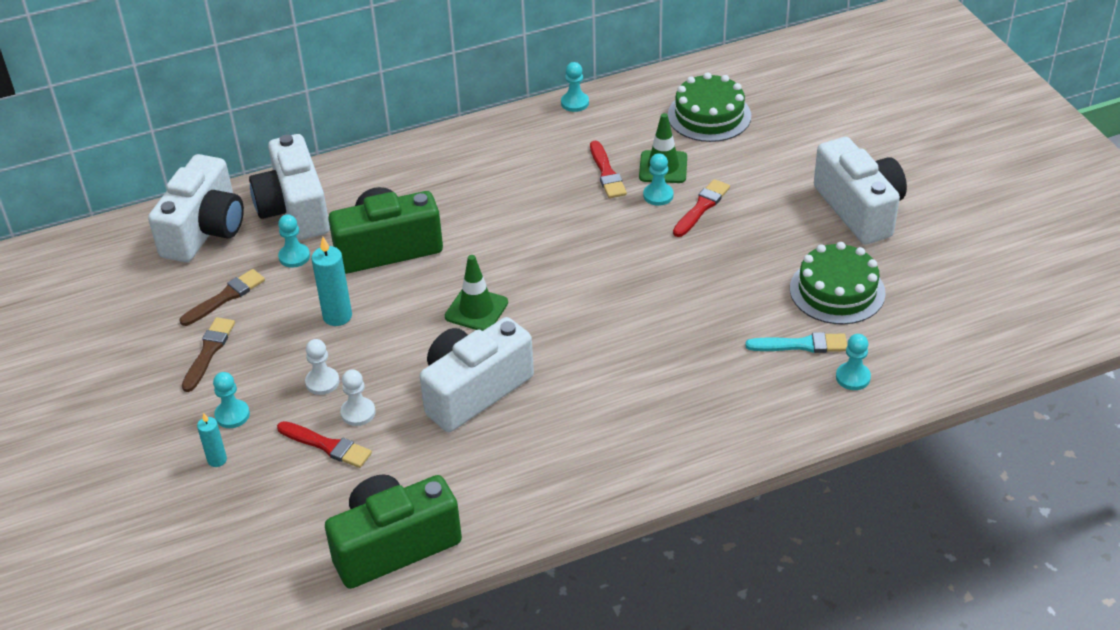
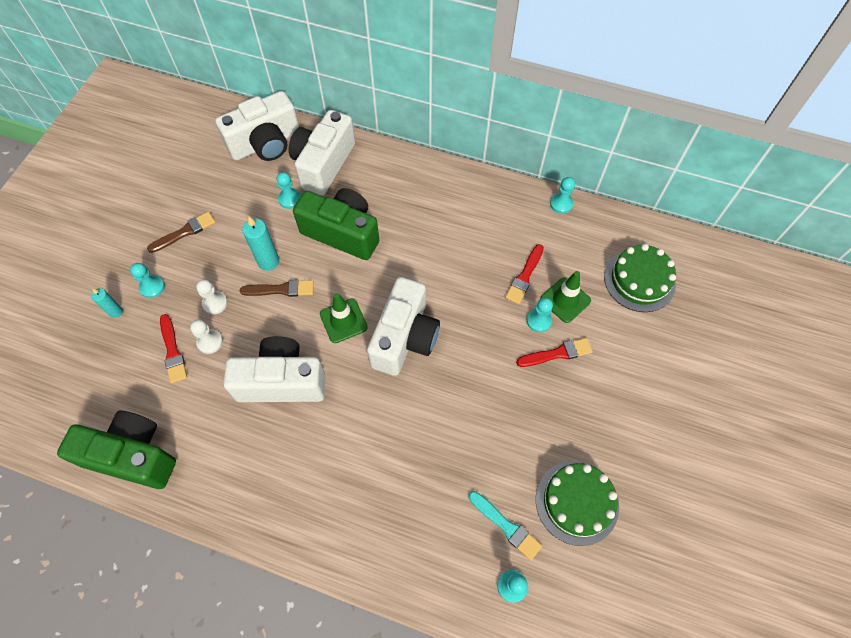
camera: 40 degrees right, 20 degrees up
brown brush [180,269,265,326] -> brown brush moved to [240,280,314,297]
white camera [814,137,907,244] -> white camera moved to [367,277,440,376]

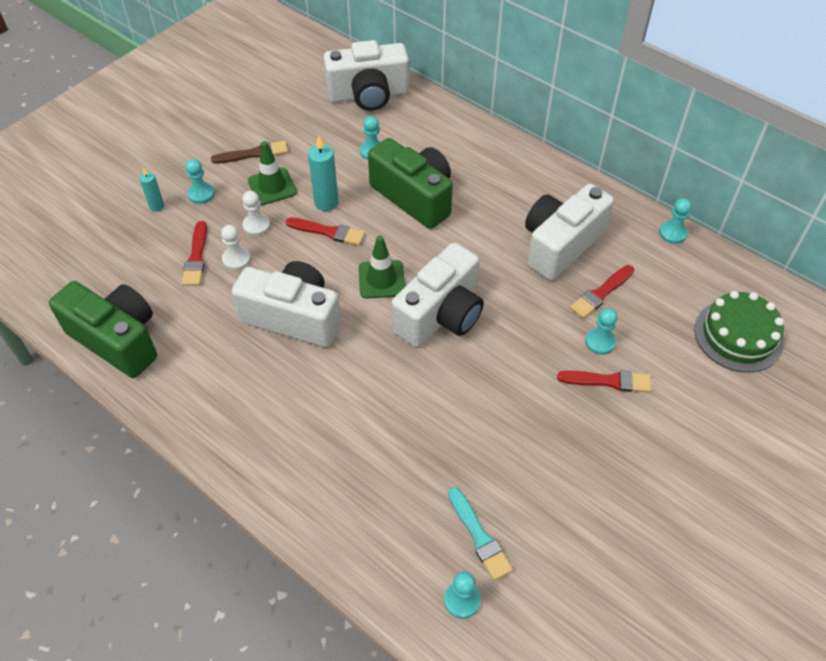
camera: 20 degrees right, 10 degrees down
brown brush [240,280,314,297] -> red brush [286,217,365,246]
white camera [289,110,355,196] -> white camera moved to [525,184,614,280]
green cake [536,461,619,546] -> none
green traffic cone [540,271,591,323] -> green traffic cone moved to [248,141,297,205]

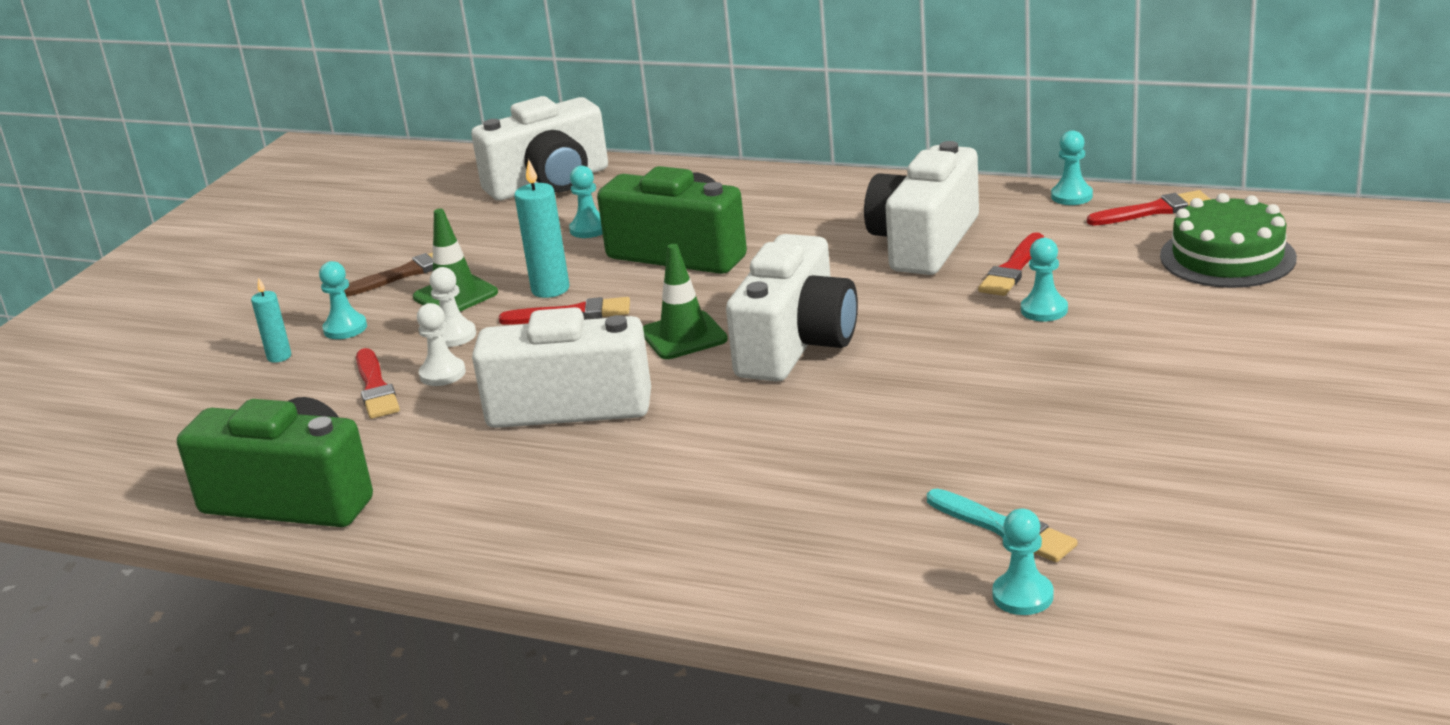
camera: 15 degrees left, 25 degrees down
red brush [557,371,652,393] -> red brush moved to [1087,190,1211,226]

